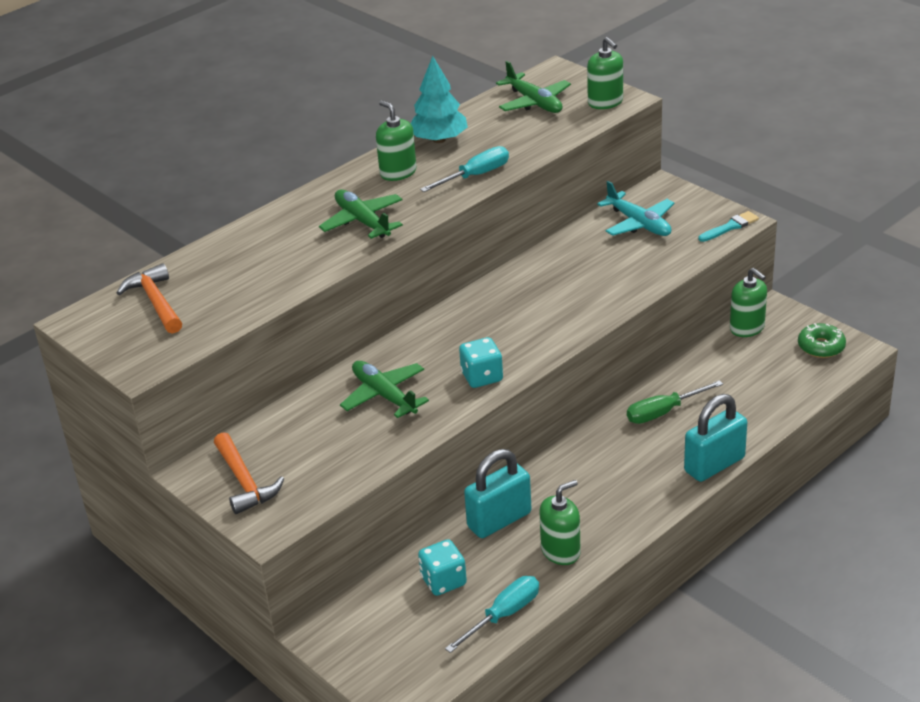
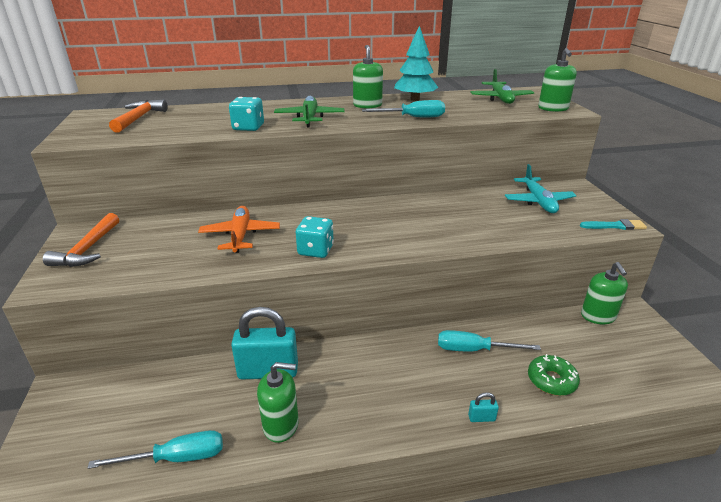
camera: 30 degrees right, 5 degrees down
green plane [340,361,429,418] -> orange plane [198,206,280,253]
turquoise dice [418,539,467,596] -> turquoise dice moved to [229,97,264,131]
green screwdriver [627,380,723,424] -> turquoise screwdriver [438,330,541,352]
turquoise padlock [684,394,747,482] -> turquoise padlock [468,392,499,422], size x0.40
green donut [798,323,846,358] -> green donut moved to [528,354,580,396]

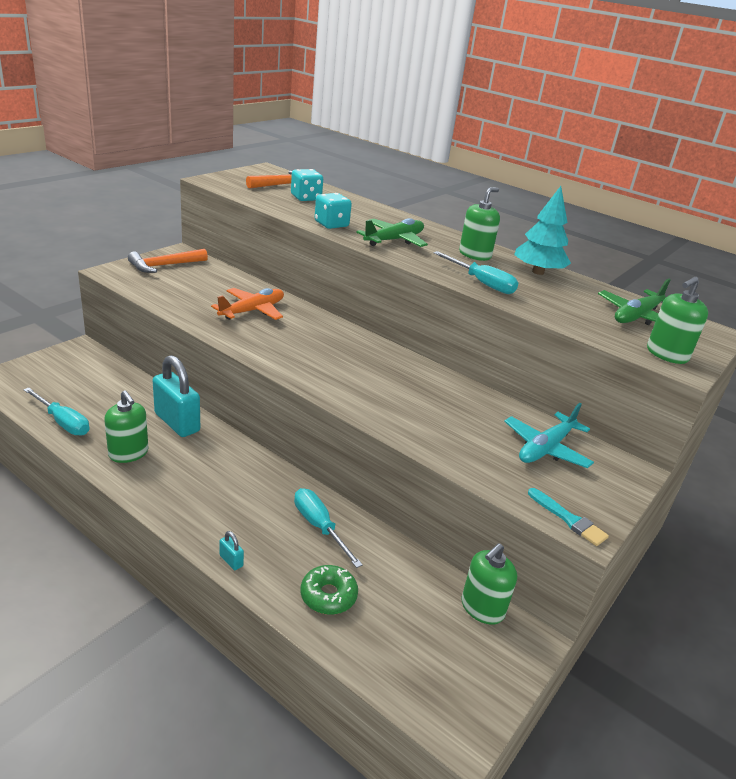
camera: 45 degrees right, 0 degrees up
turquoise dice [296,216,334,258] -> turquoise dice moved to [291,169,323,201]

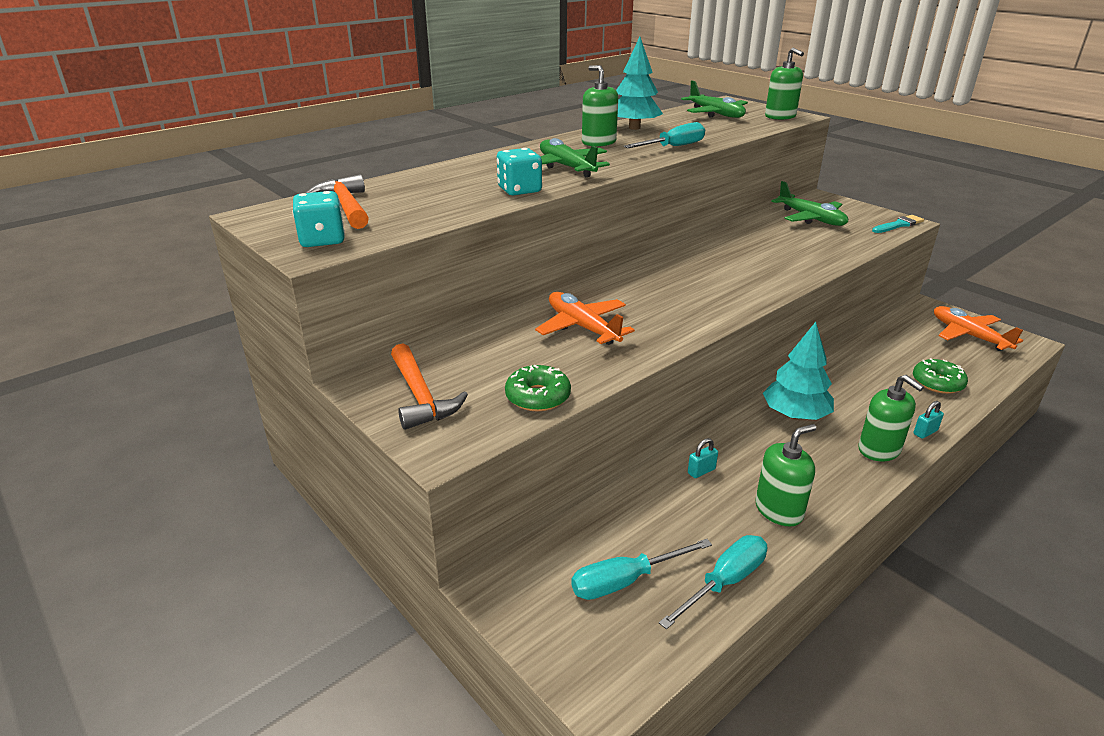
camera: 75 degrees left, 0 degrees up
turquoise padlock [153,355,200,437] -> turquoise padlock [688,438,718,478], size x0.40
turquoise dice [291,169,323,201] -> turquoise dice moved to [292,191,345,247]
turquoise screwdriver [294,488,363,568] -> turquoise screwdriver moved to [571,539,712,600]
green soap dispenser [462,543,517,625] -> green soap dispenser moved to [858,375,924,462]
turquoise plane [504,403,594,468] -> green plane [771,181,848,226]
none -> green donut [505,365,571,412]
none -> turquoise tree [763,322,834,420]
none -> orange plane [934,306,1023,351]

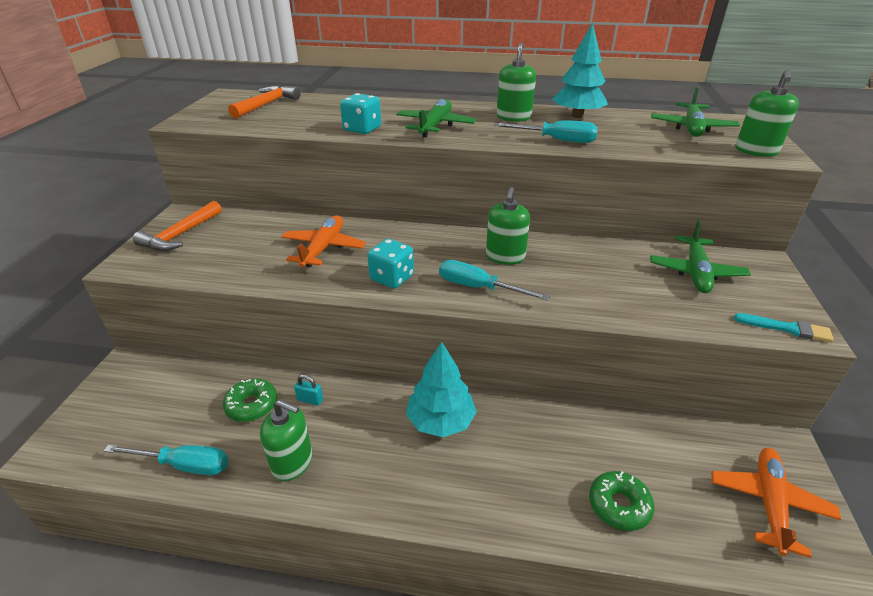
camera: 50 degrees right, 5 degrees up
turquoise dice [292,191,345,247] -> turquoise dice moved to [367,239,414,289]
green donut [505,365,571,412] -> green donut moved to [223,379,277,422]
turquoise screwdriver [571,539,712,600] -> turquoise screwdriver moved to [439,260,550,301]
green soap dispenser [858,375,924,462] -> green soap dispenser moved to [486,187,530,265]
turquoise padlock [913,401,944,439] -> none

